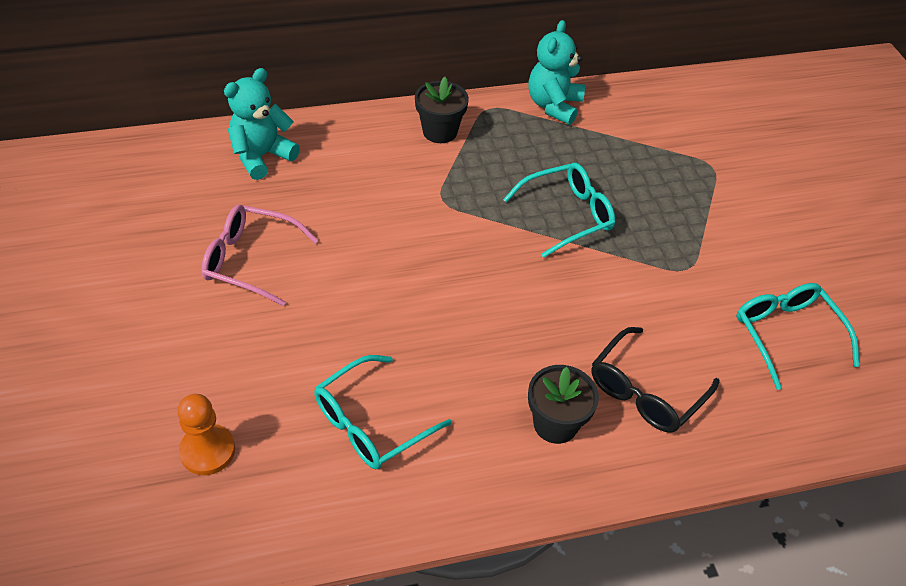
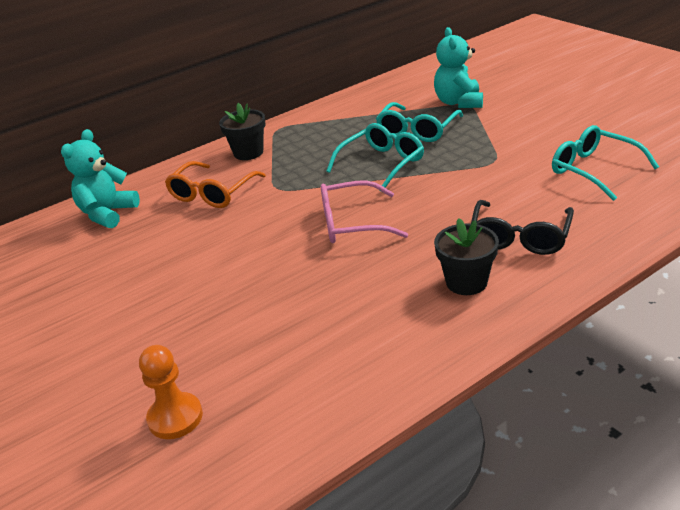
camera: 15 degrees left, 15 degrees down
pink glasses [201,205,318,306] -> pink glasses moved to [321,181,408,243]
turquoise glasses [314,355,452,469] -> turquoise glasses moved to [376,102,463,142]
turquoise teddy bear [528,20,585,125] -> turquoise teddy bear moved to [434,27,483,108]
none -> orange glasses [165,161,266,208]

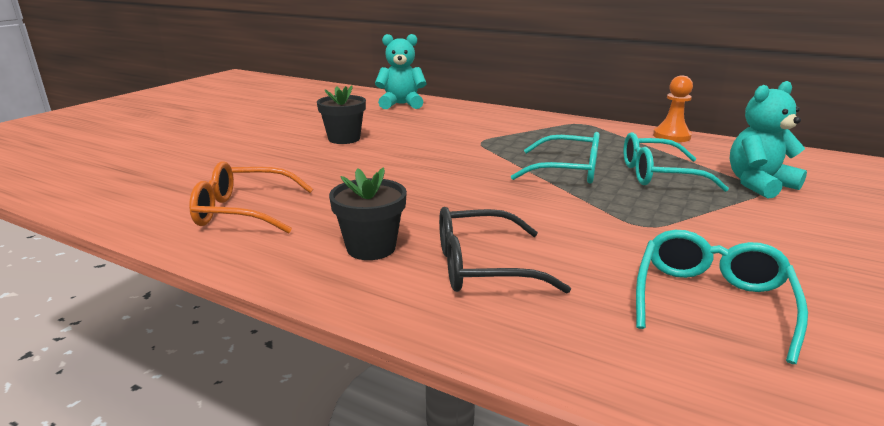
camera: 60 degrees right, 10 degrees down
orange pawn [139,345,203,439] -> orange pawn moved to [653,75,693,142]
orange glasses [165,161,266,208] -> orange glasses moved to [189,161,313,234]
black flower pot [219,103,266,160] -> black flower pot moved to [317,86,366,144]
pink glasses [321,181,408,243] -> none

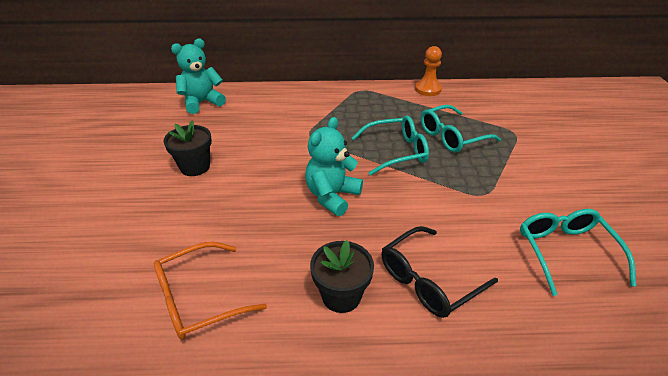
camera: 30 degrees left, 15 degrees up
turquoise teddy bear [730,81,807,198] -> turquoise teddy bear moved to [305,117,363,216]

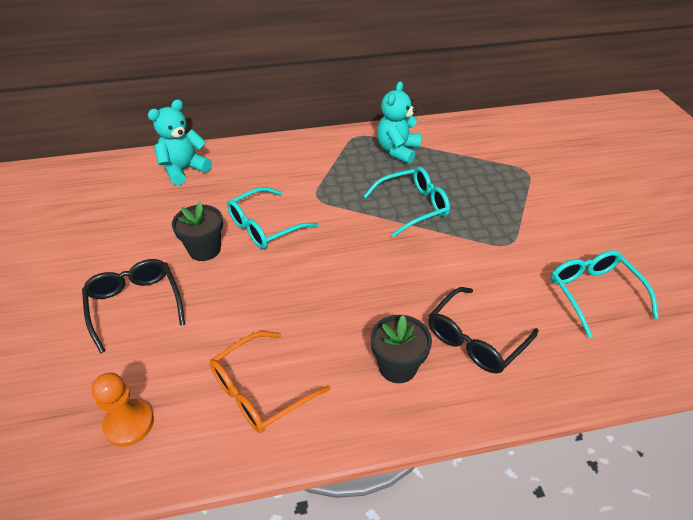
camera: 10 degrees left, 5 degrees up
turquoise teddy bear [305,117,363,216] -> turquoise teddy bear moved to [377,81,421,164]
orange pawn [415,46,442,96] -> orange pawn moved to [91,373,154,447]
turquoise glasses [421,105,501,153] -> turquoise glasses moved to [227,187,318,249]
none -> black glasses [82,259,185,354]

